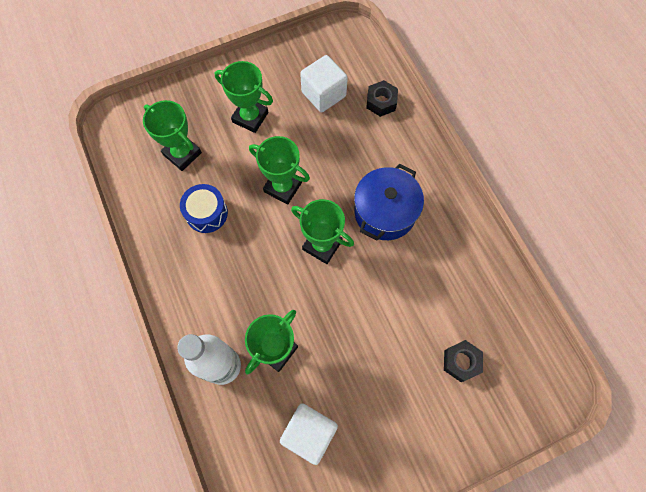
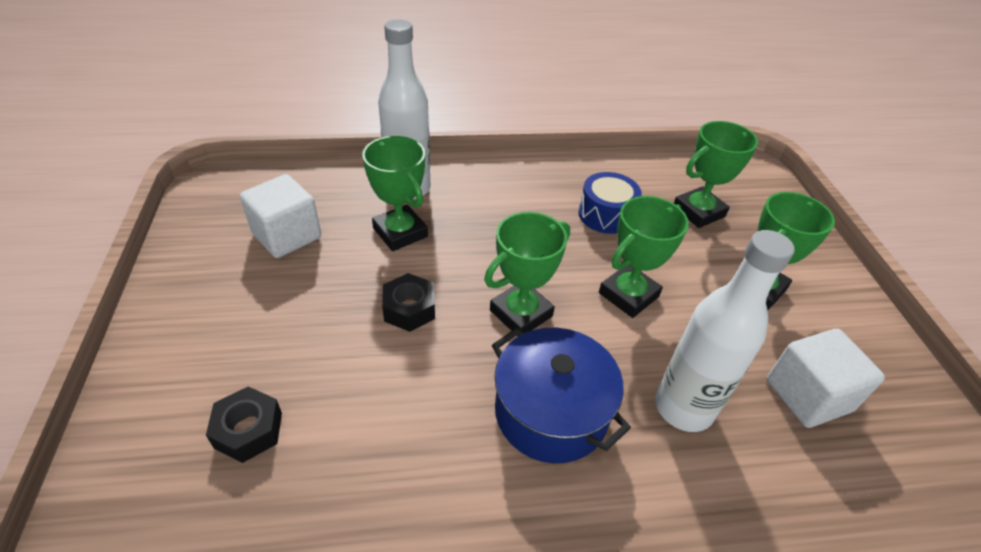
camera: 105 degrees right, 25 degrees down
black nut [366,80,398,117] -> black nut moved to [382,273,435,332]
none -> white bottle [655,230,795,432]

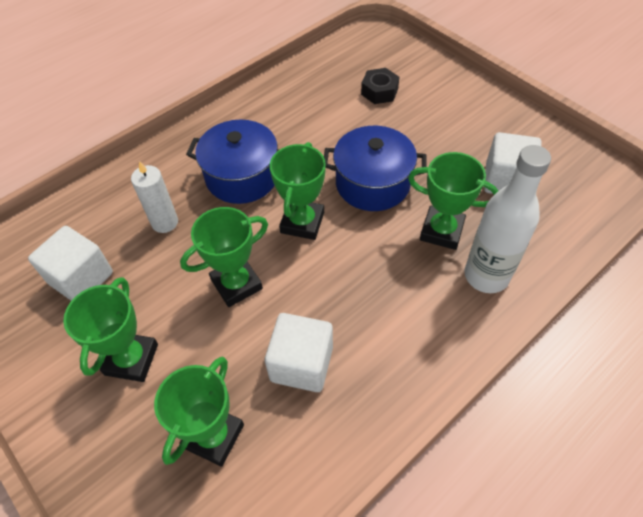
camera: 150 degrees right, 10 degrees up
black nut [382,273,435,332] -> blue pot [324,126,427,211]
blue drum [579,172,642,234] -> white cube [265,313,333,392]
green trophy [599,196,689,318] -> green trophy turned 45 degrees clockwise [180,207,268,307]
white bottle [655,230,795,432] -> white candle [131,161,178,233]

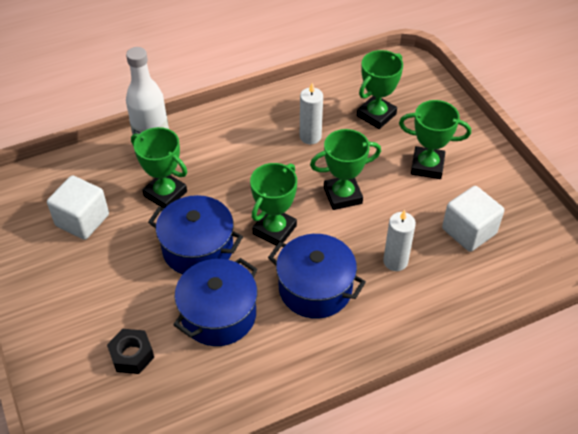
camera: 165 degrees left, 5 degrees down
green trophy [63,277,158,382] -> green trophy turned 75 degrees clockwise [399,100,471,179]
white cube [265,313,333,392] -> white candle [300,83,323,144]
none -> blue pot [173,258,258,346]

